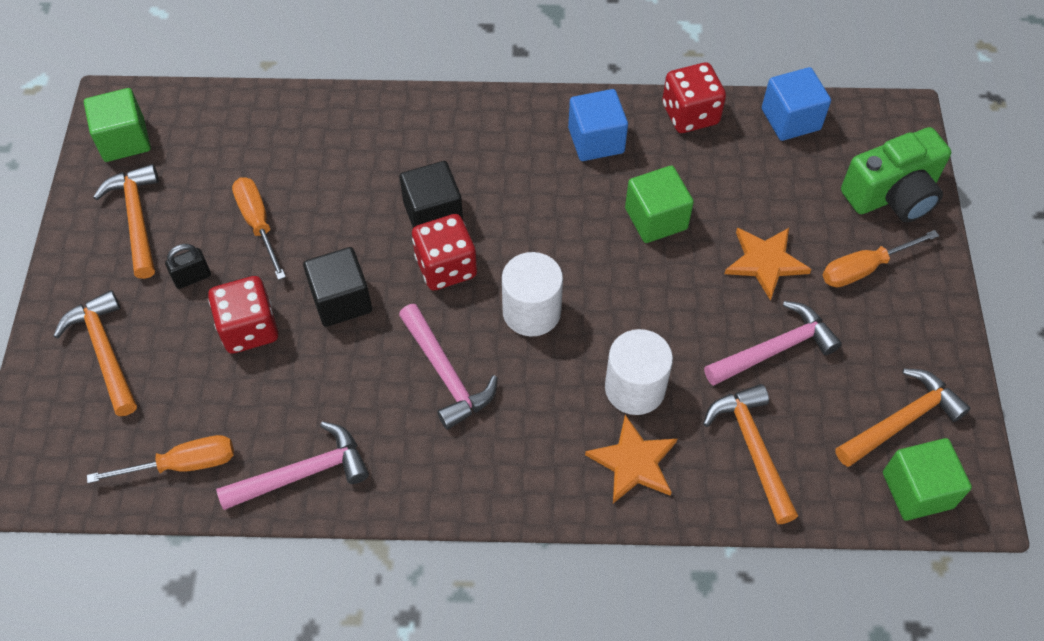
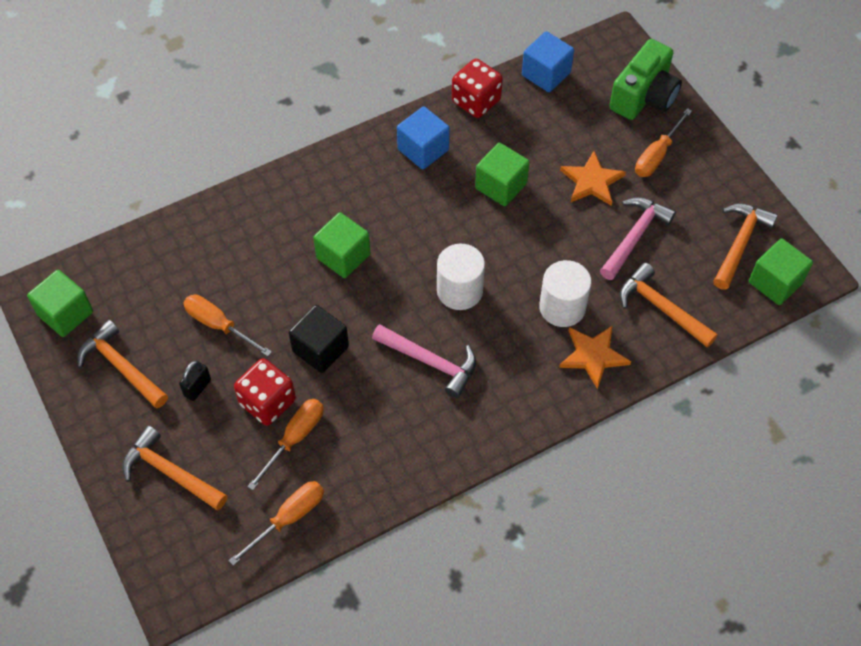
camera: 30 degrees left, 0 degrees up
pink hammer [216,422,369,510] -> none
black cube [400,161,463,228] -> green cube [313,212,370,278]
red dice [412,214,477,290] -> none
none -> orange screwdriver [247,399,323,490]

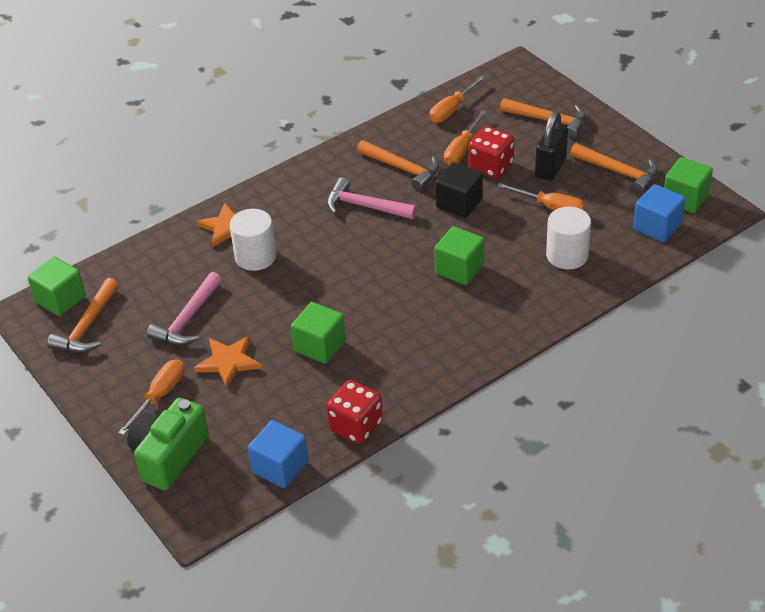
camera: 175 degrees right, 15 degrees down
black padlock [179,360,211,401] -> black padlock [535,111,568,181], size x1.72
blue cube [397,106,450,170] -> blue cube moved to [633,184,685,242]
white cylinder [437,244,485,310] -> white cylinder moved to [546,206,591,269]
orange hammer [620,263,718,348] -> orange hammer moved to [357,140,439,191]

